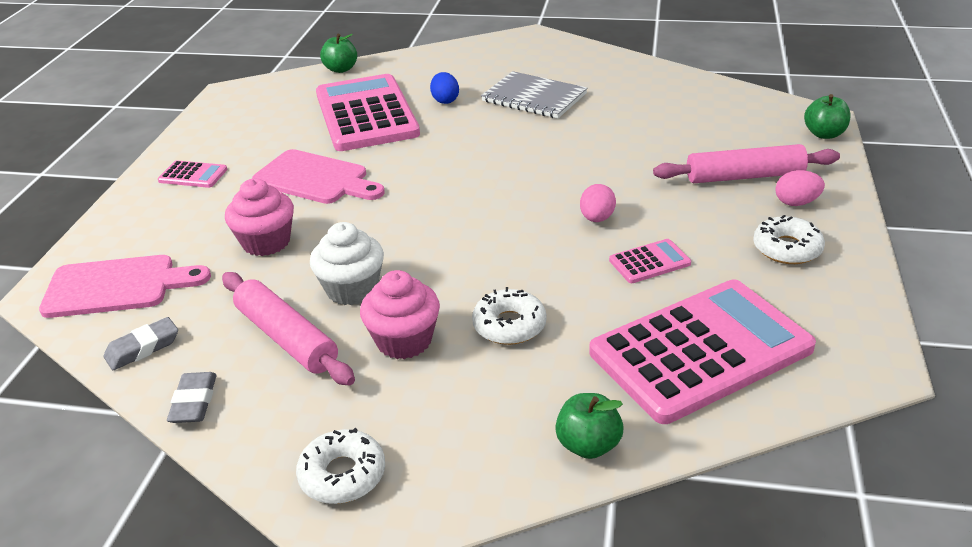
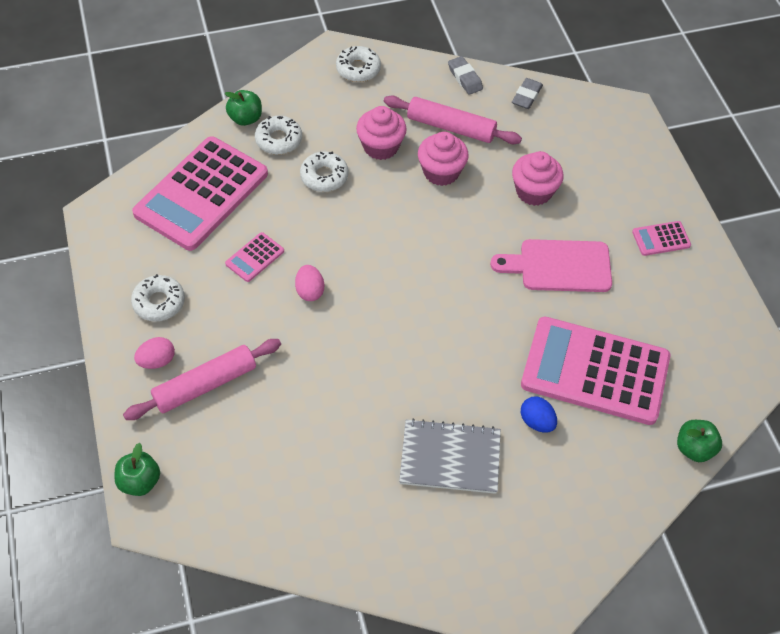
camera: 150 degrees right, 20 degrees up
pink cutting board [39,255,211,318] -> none
white cupcake [310,222,384,305] -> pink cupcake [418,132,469,186]
pink calculator [316,74,420,151] -> pink calculator turned 150 degrees clockwise [521,316,670,425]
none -> white donut [255,116,302,155]

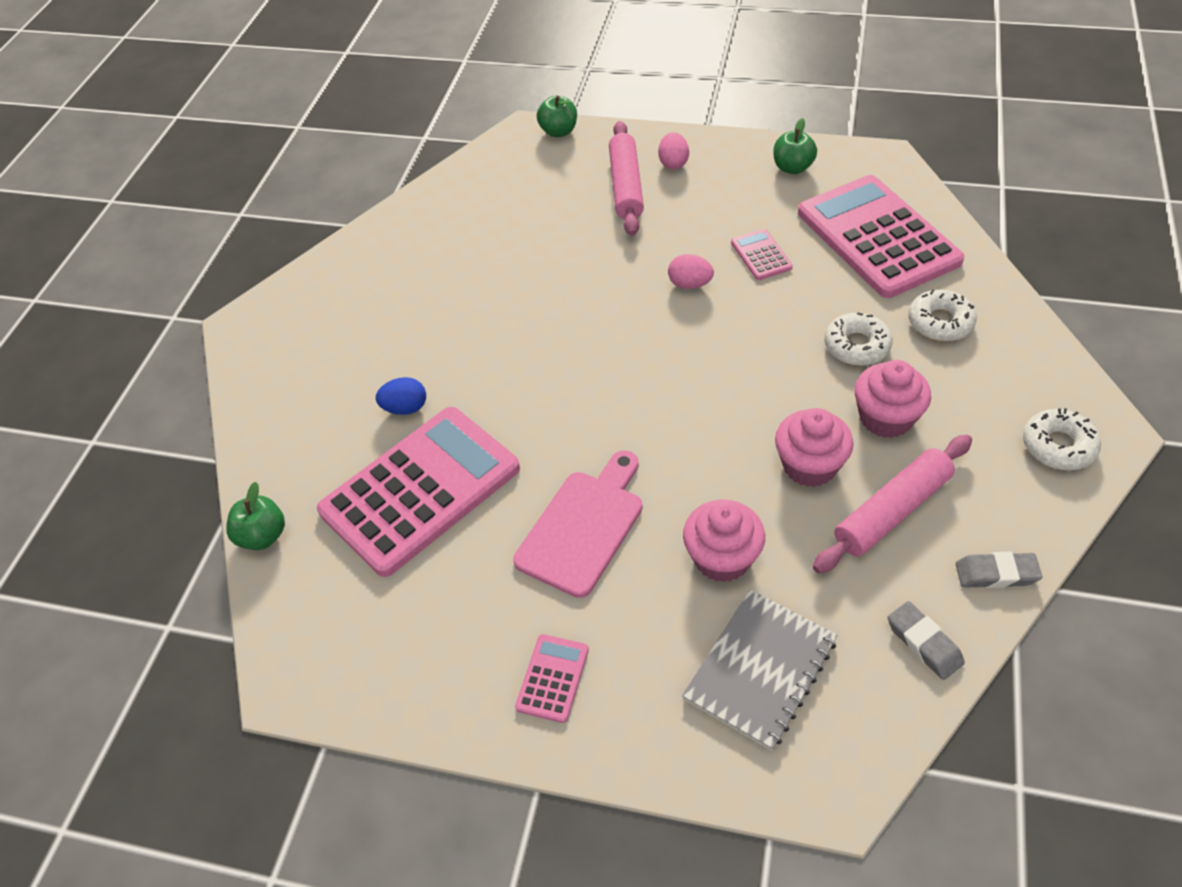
camera: 125 degrees right, 5 degrees down
white donut [131,274,185,322] -> none
green apple [225,90,262,126] -> green apple moved to [773,118,817,174]
grey notebook [399,418,501,494] -> grey notebook moved to [682,589,838,751]

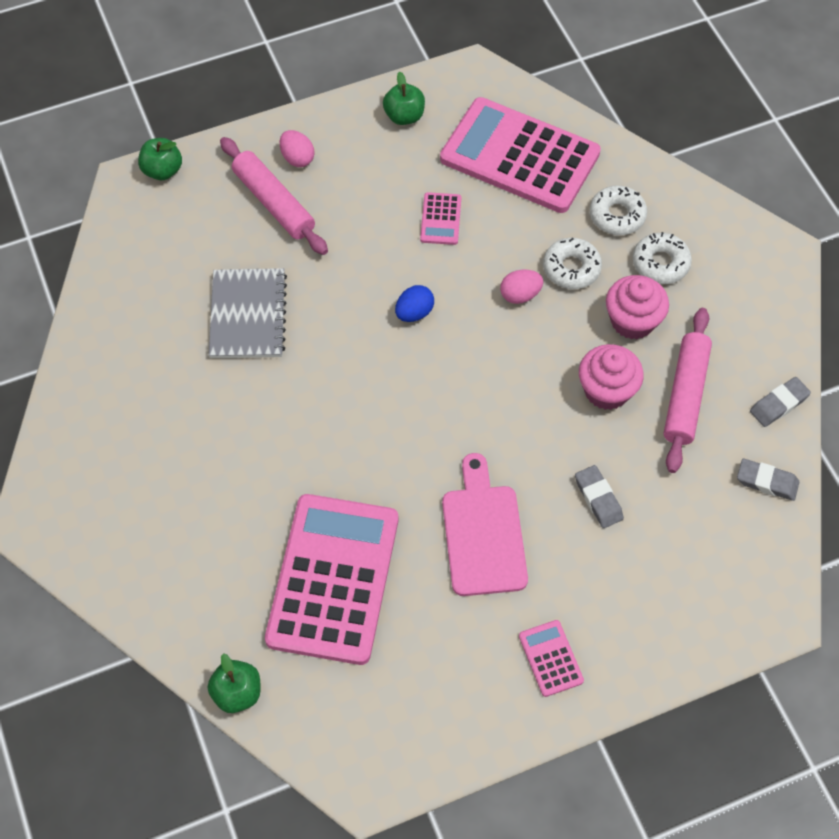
camera: 40 degrees left, 10 degrees up
blue egg [376,377,426,415] -> blue egg moved to [395,285,434,322]
pink egg [668,254,714,289] -> pink egg moved to [500,270,543,304]
grey notebook [682,589,838,751] -> grey notebook moved to [209,268,287,358]
pink cupcake [683,499,765,582] -> grey eraser [575,465,624,528]
pink calculator [731,229,793,280] -> pink calculator turned 120 degrees counterclockwise [420,192,461,245]
white donut [1023,408,1101,471] -> white donut moved to [633,232,692,284]

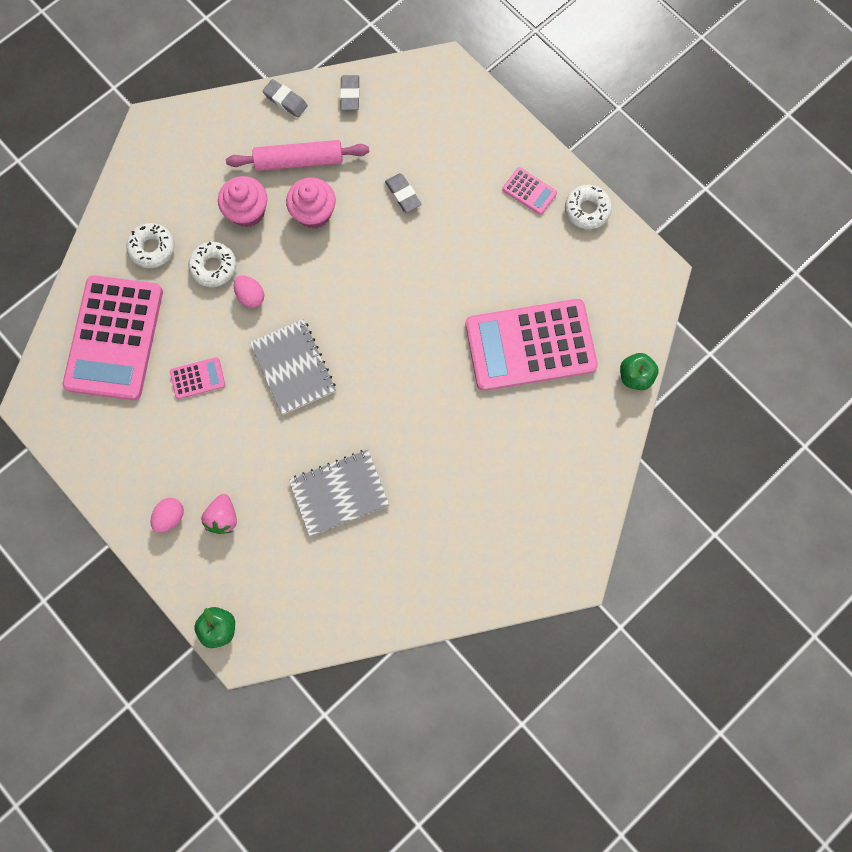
camera: 110 degrees left, 15 degrees up
pink rolling pin [220,137,328,255] -> pink strawberry [201,494,237,534]
green apple [383,72,425,125] -> none
blue egg [395,285,434,322] -> grey notebook [250,319,336,415]
pink cutting board [442,453,528,596] -> none
pink calculator [519,620,584,697] -> pink calculator turned 105 degrees counterclockwise [502,167,557,215]
grey eraser [575,465,624,528] -> grey eraser turned 75 degrees counterclockwise [385,173,421,213]
white donut [633,232,692,284] -> white donut moved to [565,185,612,229]

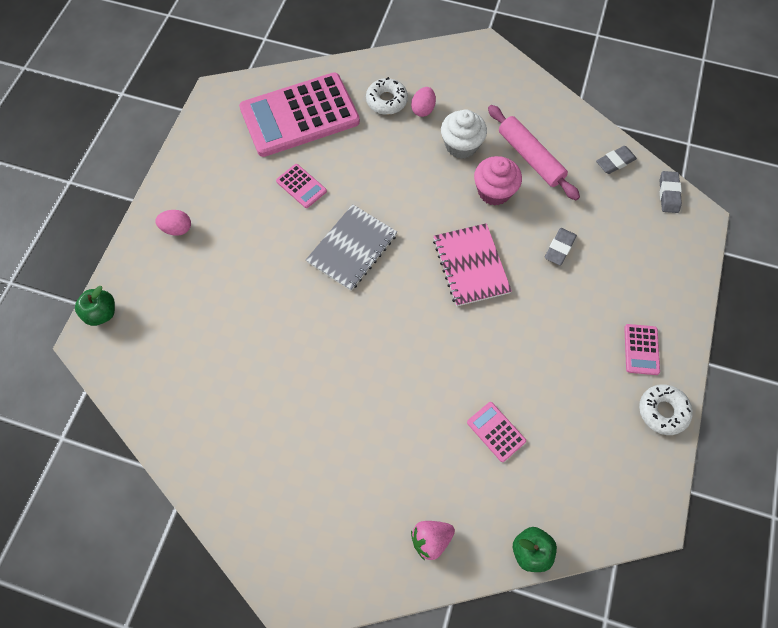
camera: 60 degrees right, 10 degrees down
white donut [188,242,236,287] -> none
pink strawberry [201,494,237,534] -> pink strawberry moved to [411,521,455,560]
pink cupcake [218,176,267,227] -> white cupcake [441,109,487,159]
pink egg [234,275,264,308] -> pink egg moved to [411,87,436,117]
grey eraser [263,79,308,117] -> grey eraser moved to [660,171,682,213]
grey notebook [289,450,389,536] -> none
pink calculator [465,299,598,391] -> pink calculator [467,402,526,462], size x0.41
none -> pink notebook [433,223,512,306]

